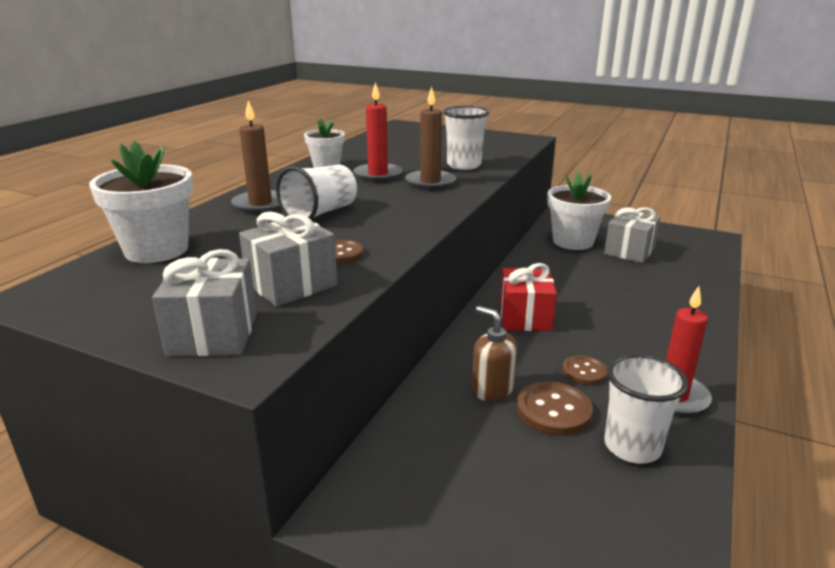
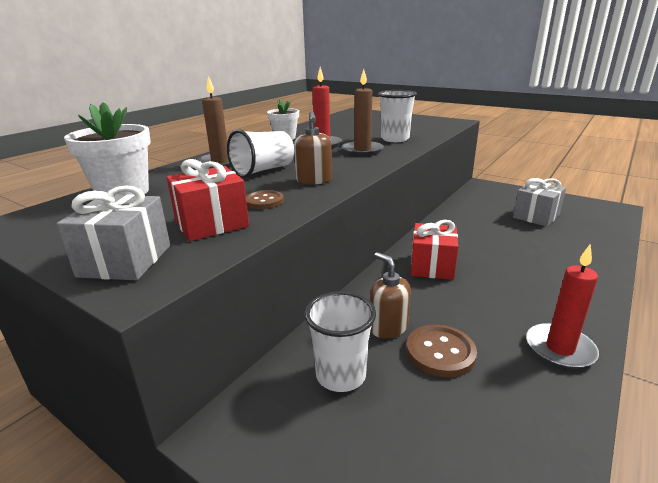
camera: 10 degrees right, 0 degrees up
grey gift [239,212,337,307] -> red gift [167,159,249,241]
white flower pot [547,172,611,250] -> none
brown button [562,355,607,385] -> none
white cup [604,354,688,464] -> white cup moved to [304,291,376,392]
none -> brown soap dispenser [294,111,332,185]

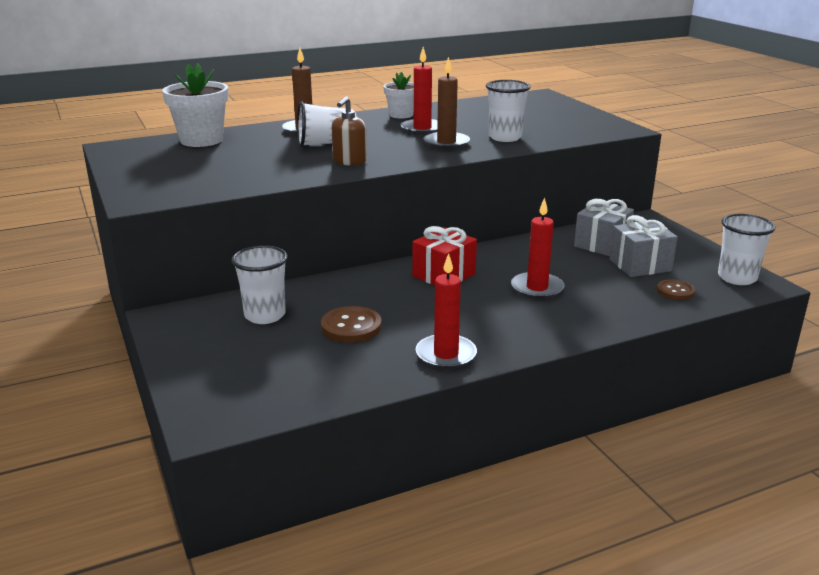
camera: 30 degrees right, 0 degrees up
grey gift [57,185,170,280] -> grey gift moved to [574,199,634,256]
red gift [167,159,249,241] -> none
brown button [246,190,284,209] -> brown button moved to [657,279,695,300]
brown soap dispenser [370,252,411,339] -> none
none -> red candle [511,197,564,299]
none -> white cup [718,214,776,285]

